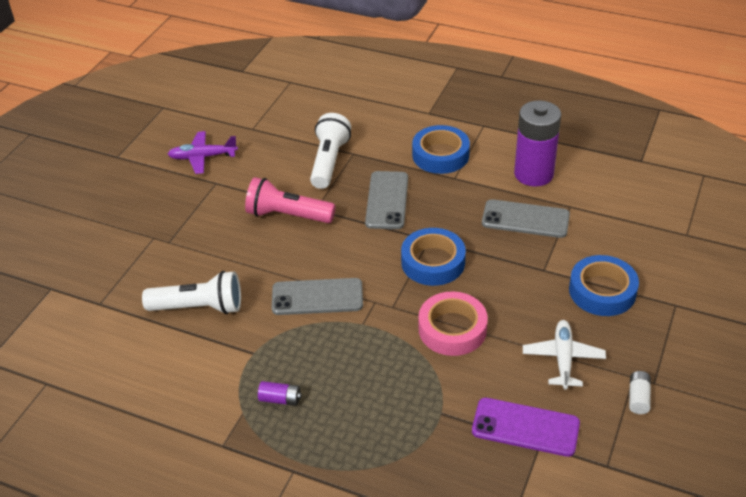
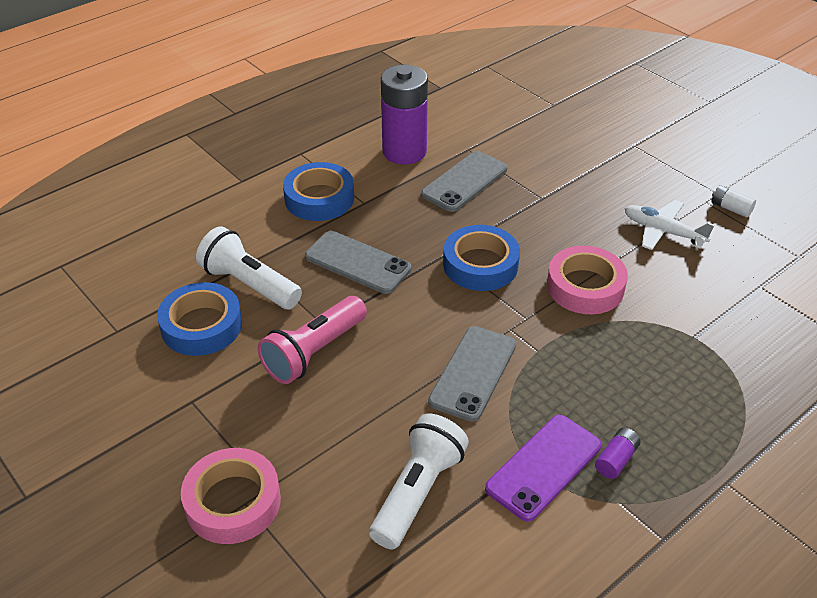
camera: 65 degrees left, 0 degrees up
purple plane [168,131,238,174] -> none
purple phone [472,398,580,457] -> purple phone moved to [485,415,601,522]
blue tape [569,255,639,316] -> blue tape moved to [157,282,242,356]
none -> pink tape [181,448,281,544]

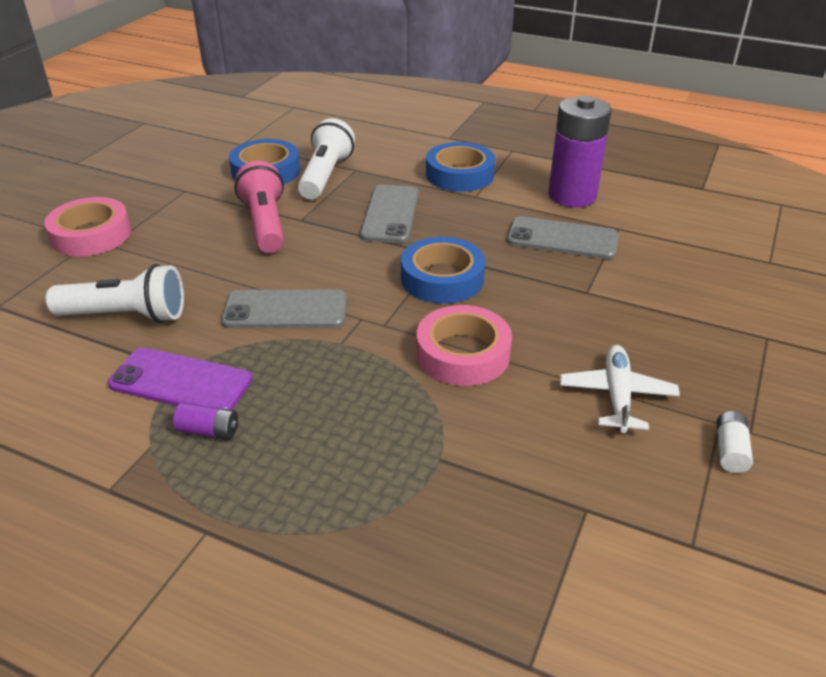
camera: 65 degrees right, 5 degrees down
pink flashlight [258,296,367,384] -> pink flashlight turned 60 degrees clockwise [235,161,284,253]

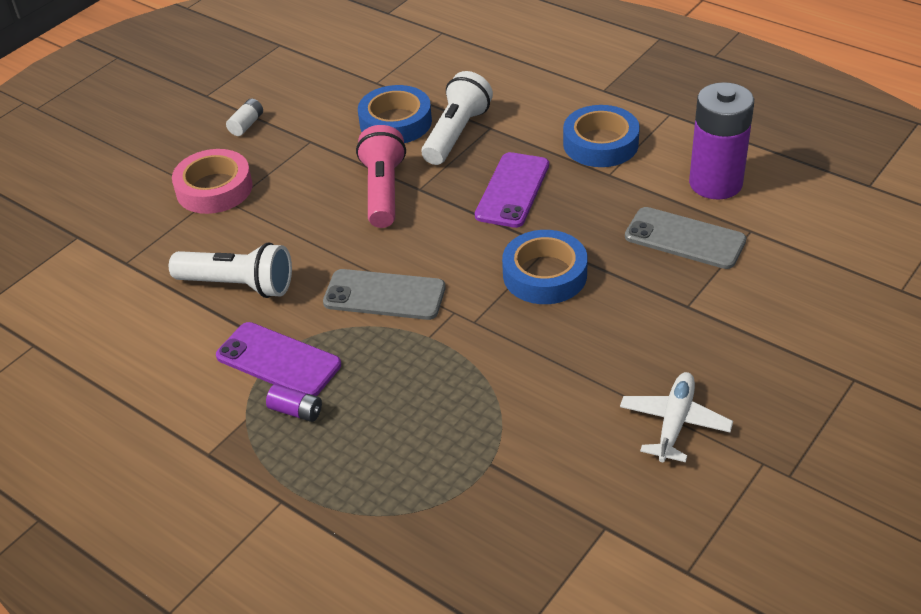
camera: 15 degrees right, 5 degrees up
grey phone [360,185,419,243] -> purple phone [475,152,549,228]
pink tape [417,305,512,386] -> none
white battery [717,411,753,473] -> white battery moved to [226,99,263,136]

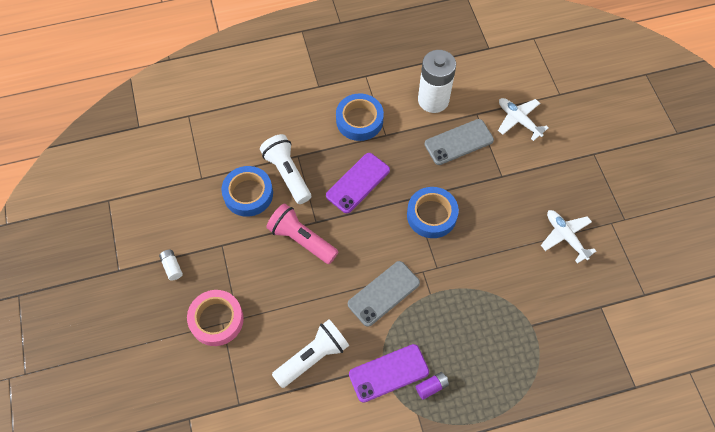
camera: 55 degrees left, 20 degrees up
purple phone [475,152,549,228] -> purple phone turned 75 degrees clockwise [326,153,390,213]
purple battery [689,82,754,200] -> white battery [418,50,456,113]
none -> white plane [498,98,549,141]

